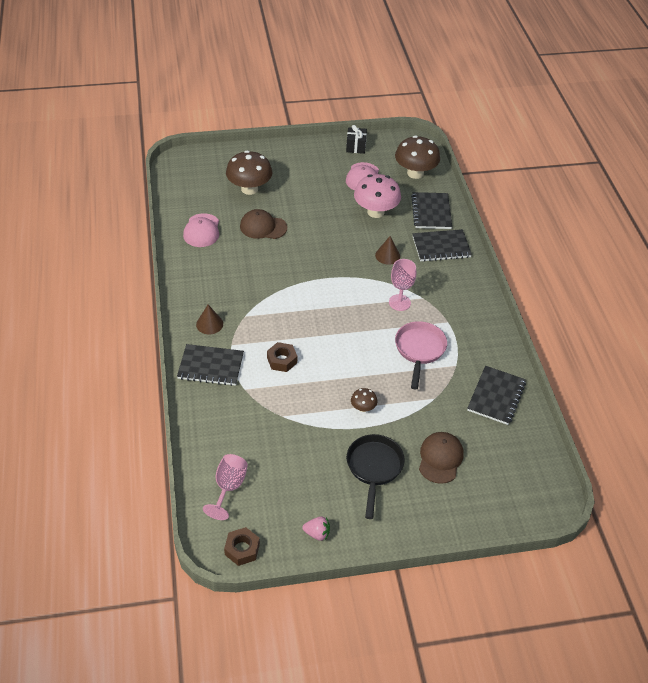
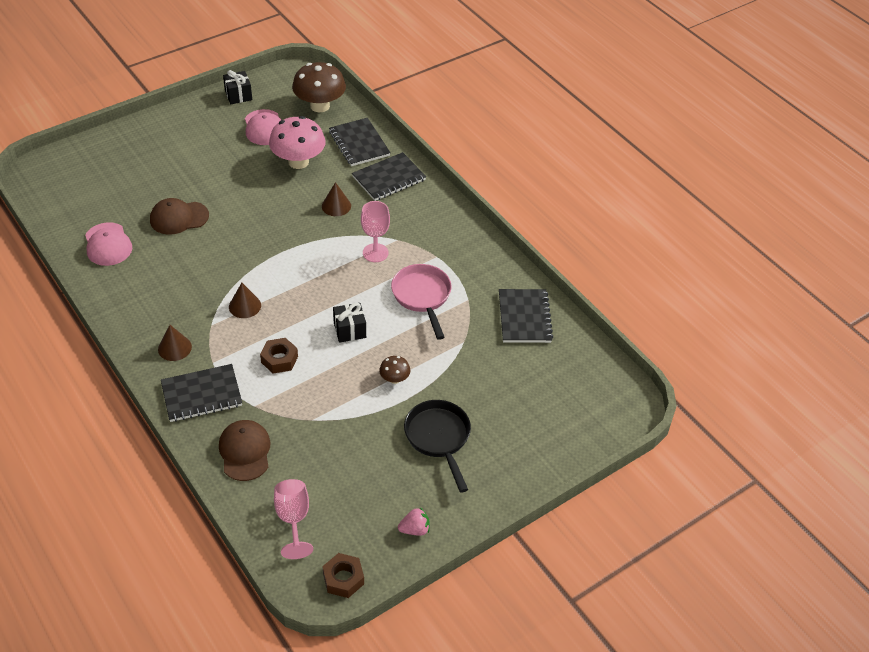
camera: 25 degrees left, 0 degrees up
brown mushroom [226,151,272,195] -> none
brown cap [419,432,464,484] -> brown cap moved to [219,420,271,481]
none -> brown cone [229,283,261,318]
none -> black gift [333,303,366,343]

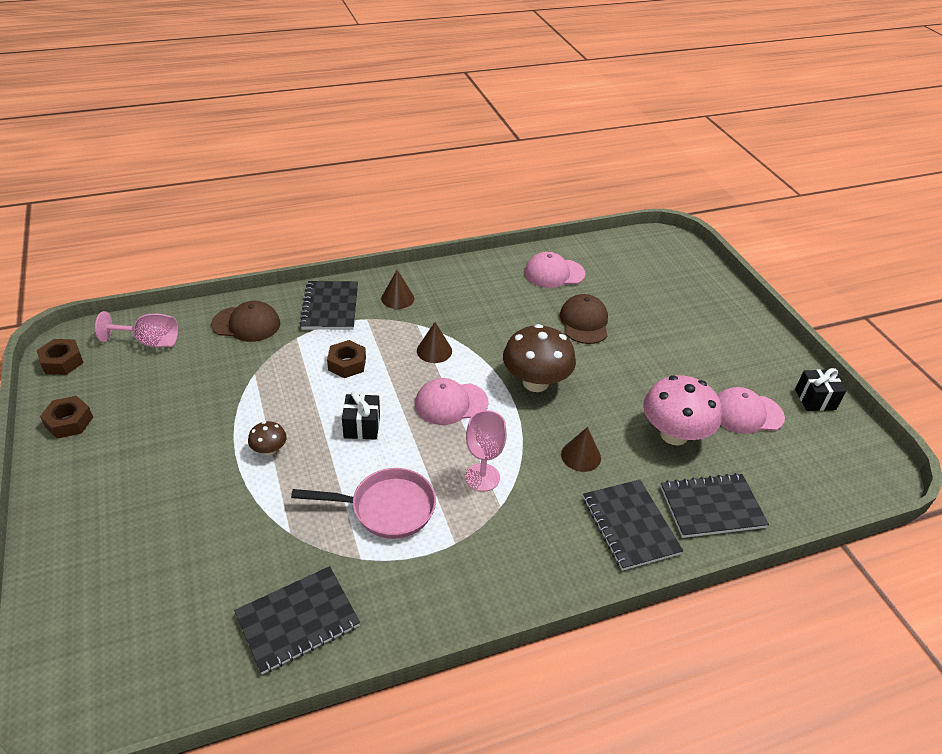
camera: 105 degrees right, 5 degrees down
brown mushroom [292,62,346,112] -> brown mushroom moved to [503,324,576,392]
pink strawberry [398,507,430,536] -> brown nut [40,396,93,439]
black pan [404,400,471,493] -> none
black notebook [499,289,553,343] -> black notebook turned 45 degrees counterclockwise [234,566,360,674]
none -> pink cap [415,378,489,425]

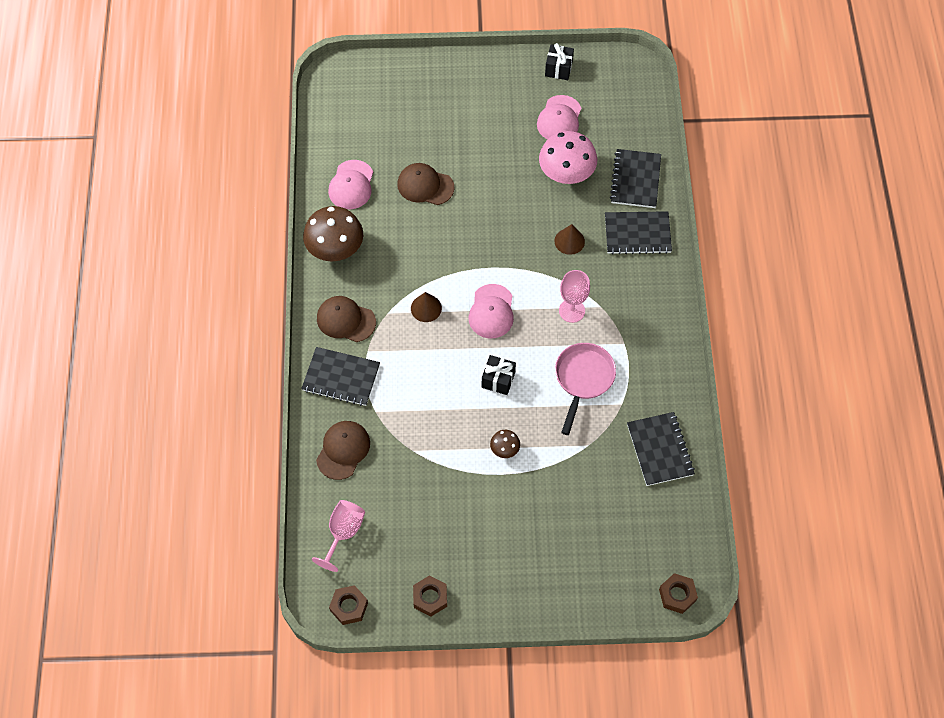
camera: 70 degrees left, 20 degrees up
brown nut [327,340,366,378] -> brown nut moved to [659,573,698,614]
brown cone [381,270,414,309] -> brown cap [317,296,376,342]
brown mushroom [503,324,576,392] -> brown mushroom moved to [303,206,363,262]

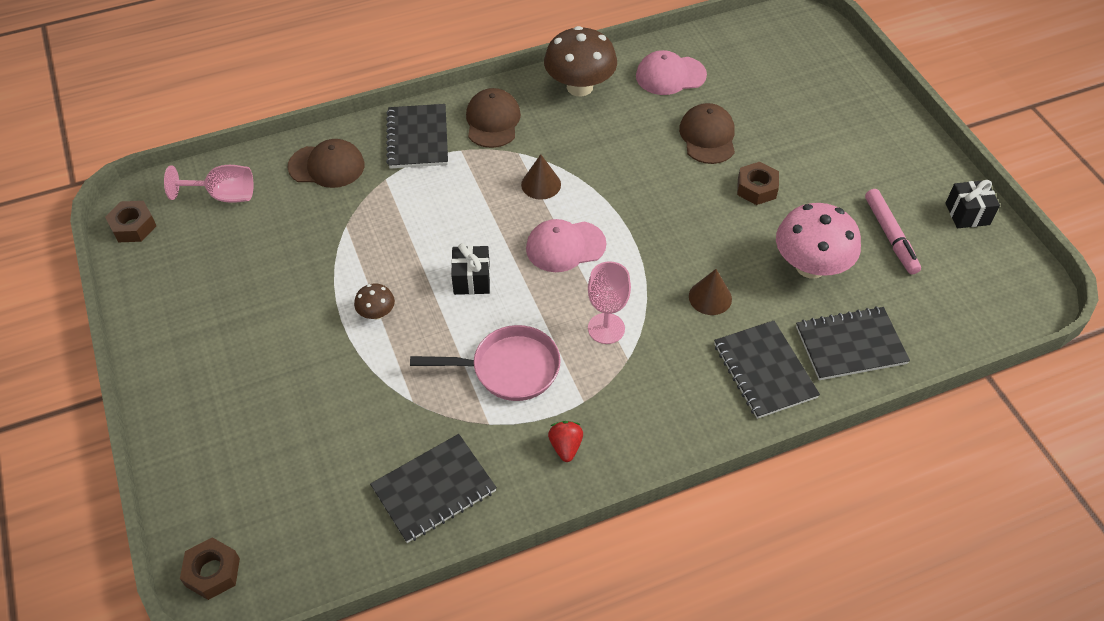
camera: 70 degrees right, 10 degrees down
brown nut [413,575,447,617] -> brown nut moved to [737,162,779,205]
pink cap [537,95,581,140] -> pink marker [865,189,921,275]
none -> red strawberry [548,421,583,462]

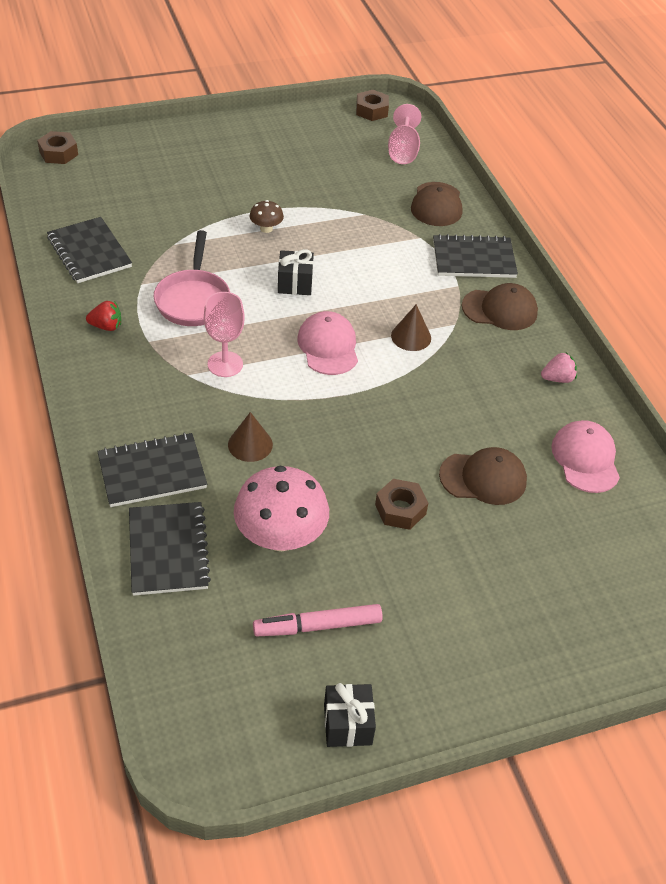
camera: 90 degrees right, 5 degrees down
brown mushroom [544,26,617,97] -> pink strawberry [541,353,577,383]

